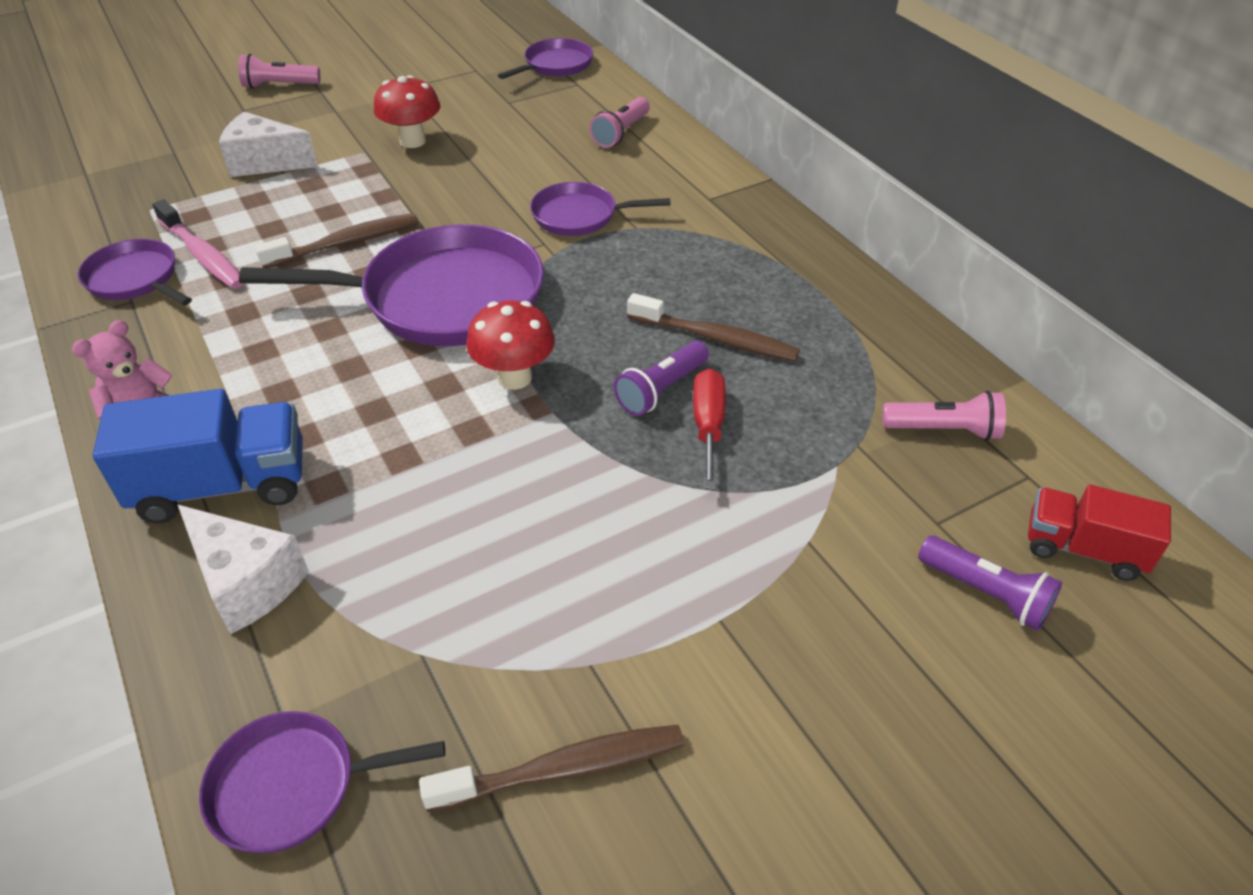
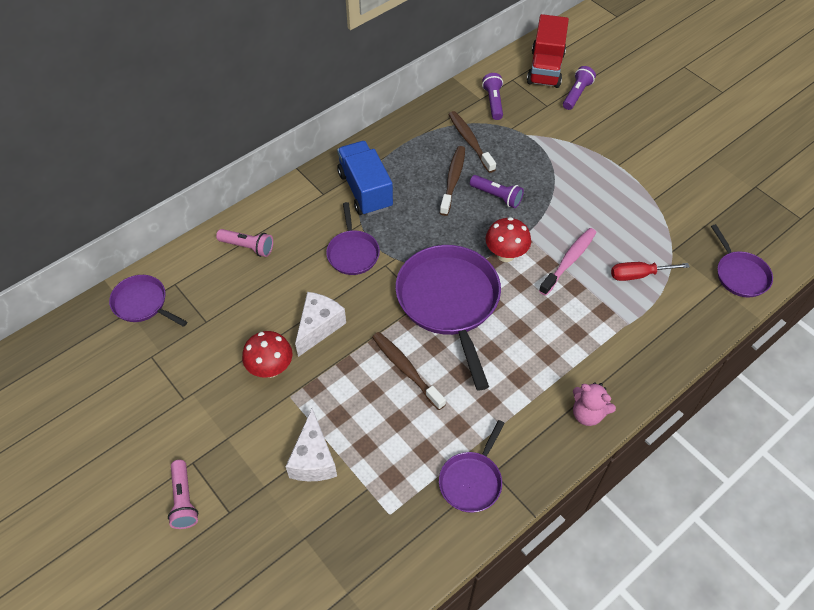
camera: 100 degrees left, 10 degrees up
blue truck [93,389,303,523] -> blue truck moved to [337,141,393,216]
pink toothbrush [152,199,244,289] -> pink toothbrush moved to [539,228,597,296]
white cheese [178,505,309,634] -> white cheese moved to [295,292,346,357]
brown toothbrush [419,725,684,812] -> brown toothbrush moved to [448,111,496,173]
red screwdriver [693,369,726,489] -> red screwdriver moved to [611,262,690,281]
pink flashlight [882,391,1006,441] -> purple flashlight [482,73,503,120]
red truck [1028,485,1171,581] -> red truck [527,14,569,88], size x1.54

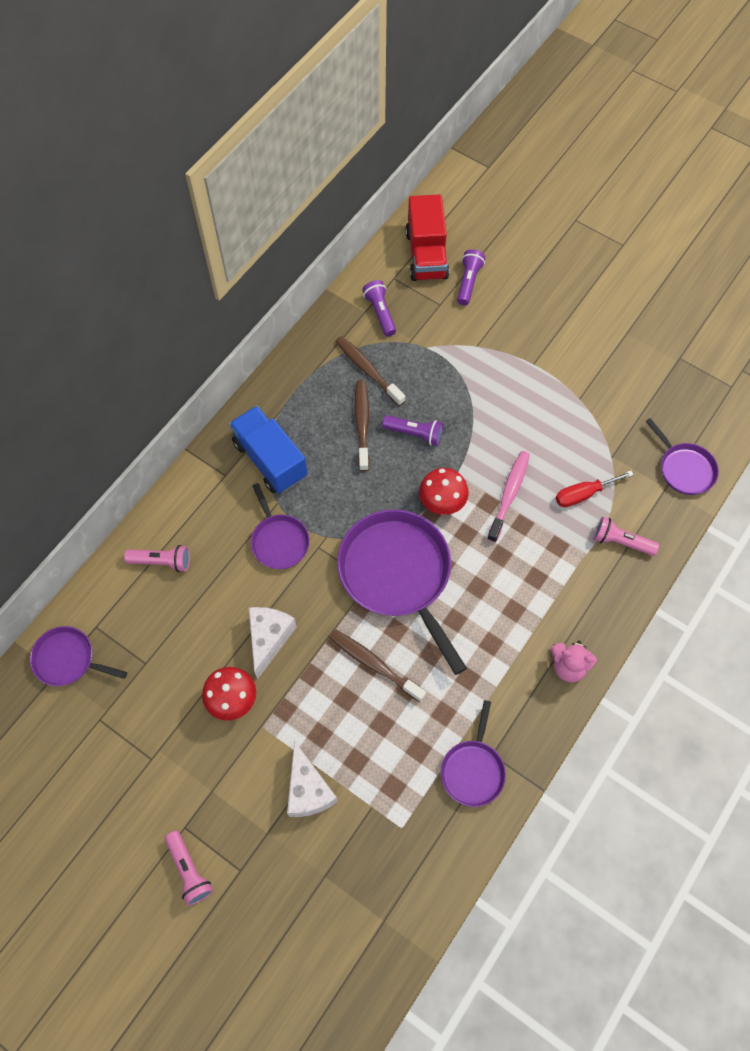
camera: 15 degrees left, 10 degrees up
none -> pink flashlight [594,517,659,556]

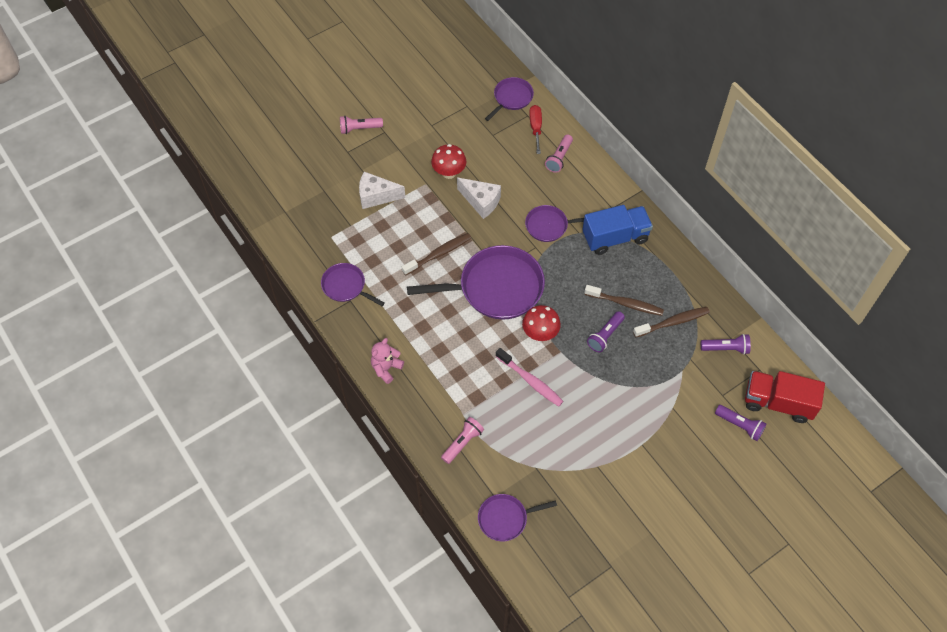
camera: 110 degrees right, 5 degrees down
red screwdriver [556,471,634,507] -> red screwdriver moved to [529,105,542,154]

